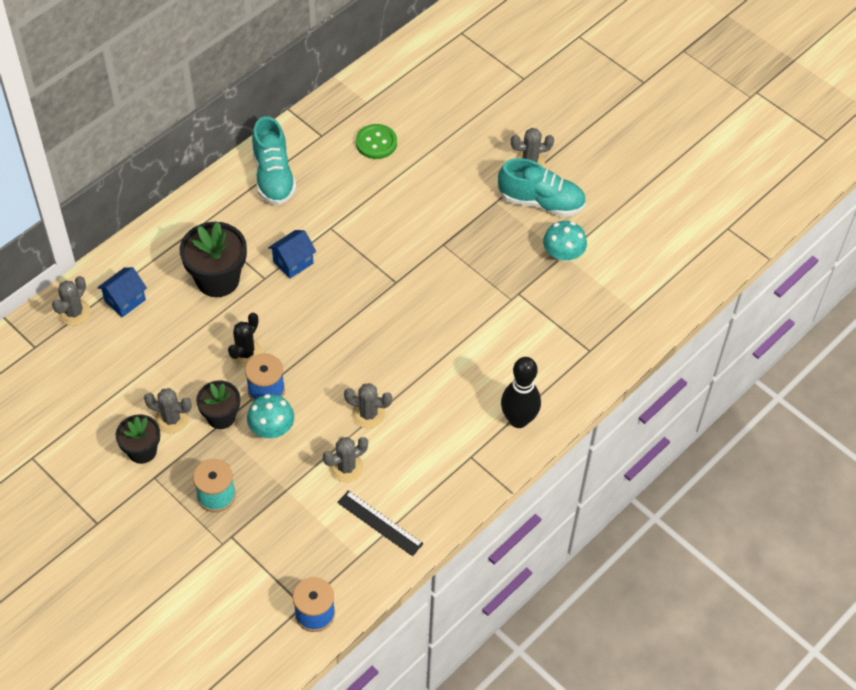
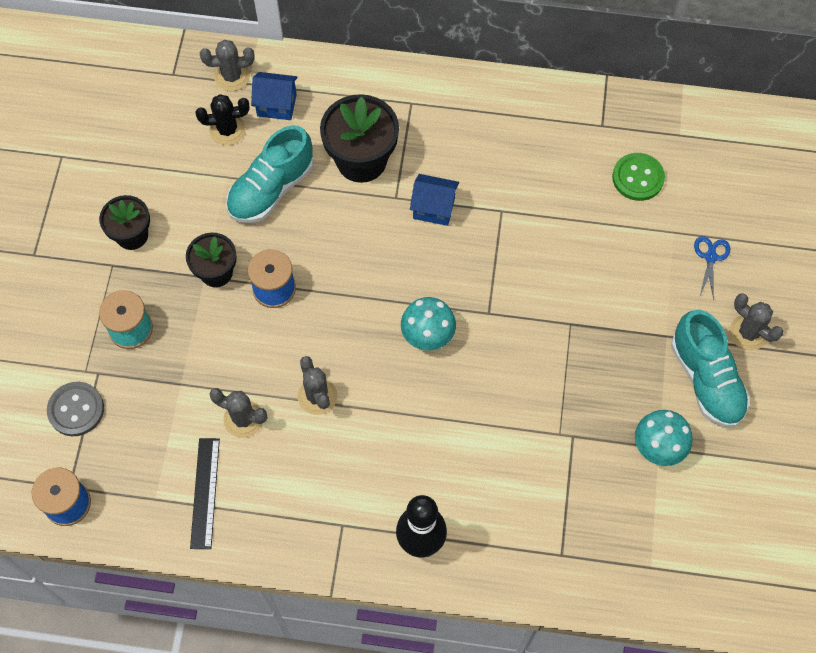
camera: 55 degrees right, 10 degrees up
grey cactus [144,388,192,433] -> none
black cactus [228,313,262,367] -> black cactus moved to [196,94,250,145]
turquoise mushroom [247,394,294,438] -> turquoise mushroom moved to [401,297,456,350]
turquoise shoe [252,116,296,205] -> turquoise shoe moved to [226,125,313,223]
none -> grey button [47,382,104,436]
none -> blue scissors [694,236,730,300]

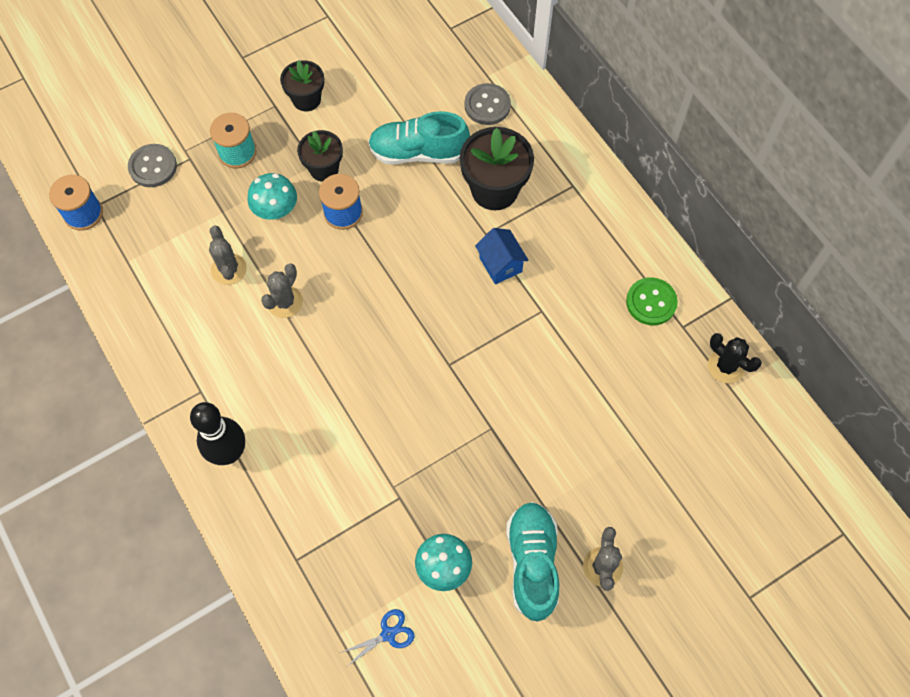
camera: 50 degrees right, 0 degrees up
black ruler [190,438,220,549] -> none
black cactus [196,94,250,145] -> black cactus moved to [708,333,762,383]
grey cactus [200,40,255,91] -> none
blue house [251,72,298,120] -> grey button [465,83,511,125]
turquoise mushroom [401,297,456,350] -> turquoise mushroom moved to [247,173,297,220]
green button [612,153,665,201] -> green button moved to [626,277,678,325]
turquoise shoe [671,310,750,427] -> turquoise shoe turned 150 degrees clockwise [506,502,559,622]
blue scissors [694,236,730,300] -> blue scissors moved to [340,609,414,666]

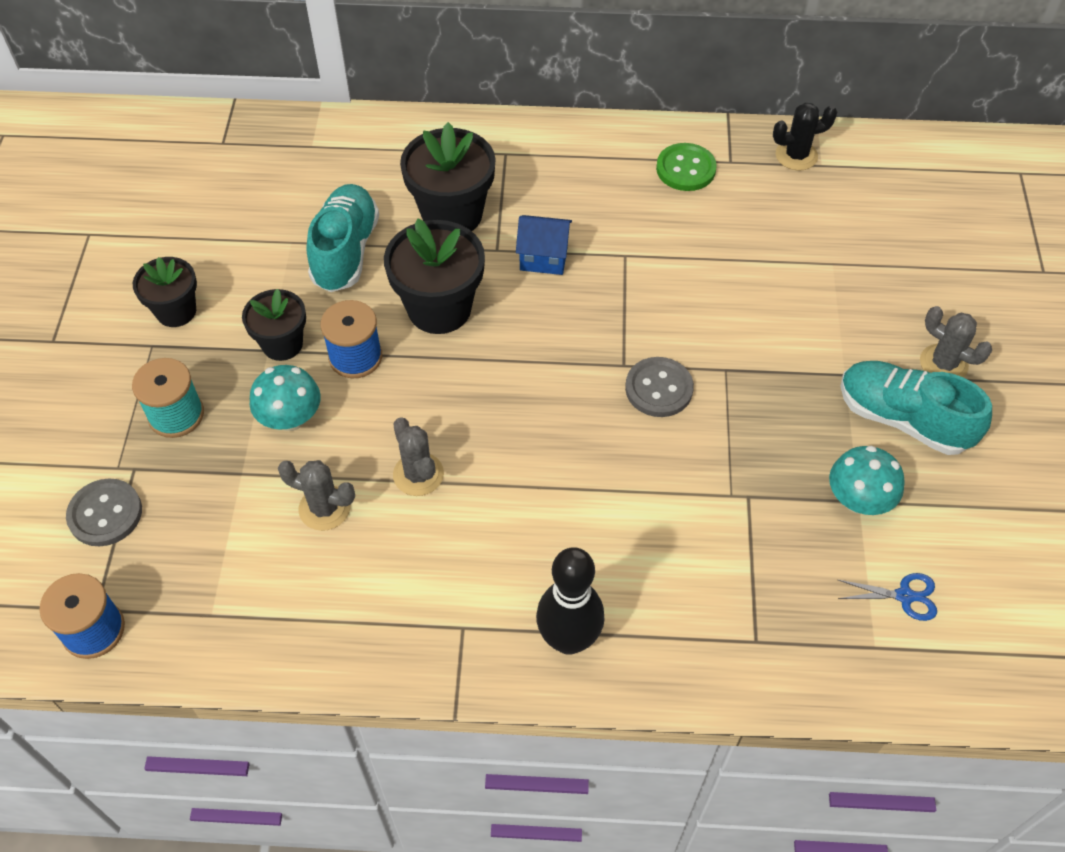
camera: 55 degrees left, 10 degrees down
blue scissors [340,609,414,666] -> blue scissors turned 90 degrees clockwise [838,573,937,621]
turquoise shoe [368,111,470,165] -> turquoise shoe turned 150 degrees clockwise [306,184,379,292]
grey button [465,83,511,125] -> grey button moved to [625,357,694,417]
none -> black flower pot [384,218,485,334]

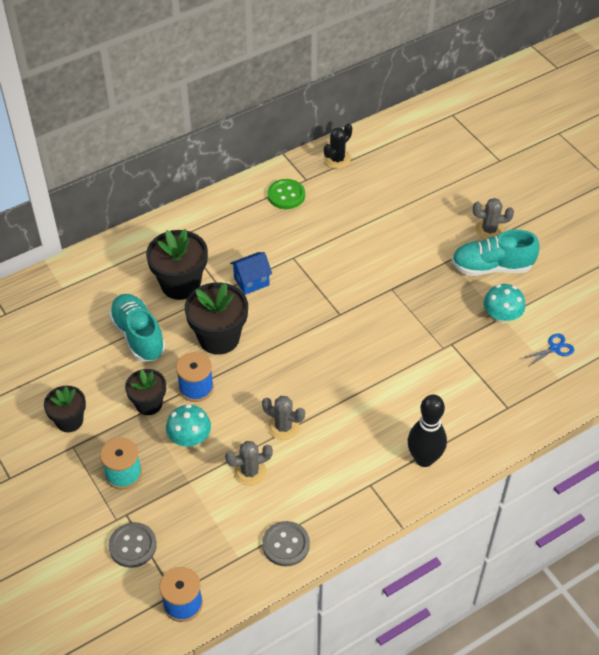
camera: 35 degrees left, 5 degrees down
grey button [625,357,694,417] -> grey button moved to [262,521,310,567]

